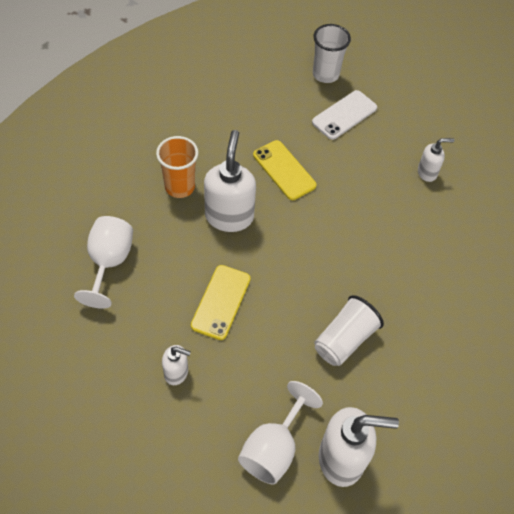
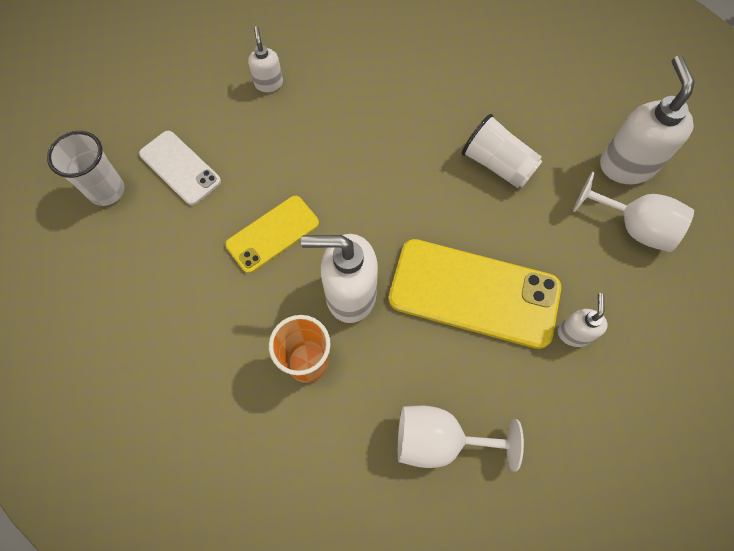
camera: 90 degrees left, 10 degrees up
yellow phone [191,265,251,340] -> yellow phone [389,239,561,349], size x1.74

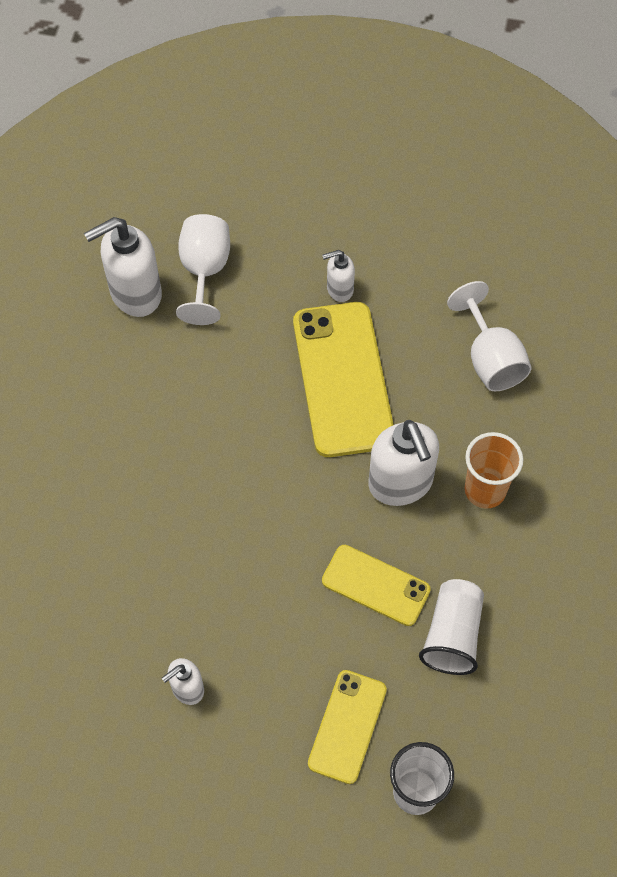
camera: 115 degrees left, 5 degrees down
white phone [139,131,221,205] -> yellow phone [308,670,387,784]
white cup [462,114,543,188] -> white cup moved to [419,579,484,675]

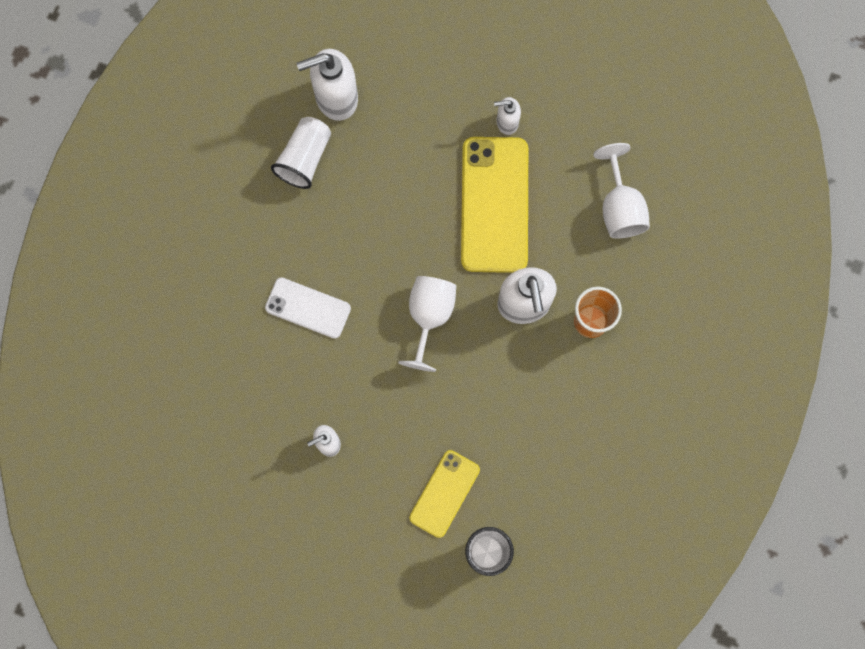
camera: 10 degrees right, 15 degrees up
white goblet [176,214,230,325] -> white goblet moved to [398,276,456,372]
yellow phone [322,545,431,626] -> none
white cup [419,579,484,675] -> white cup moved to [271,117,331,189]
none -> white phone [265,277,351,339]

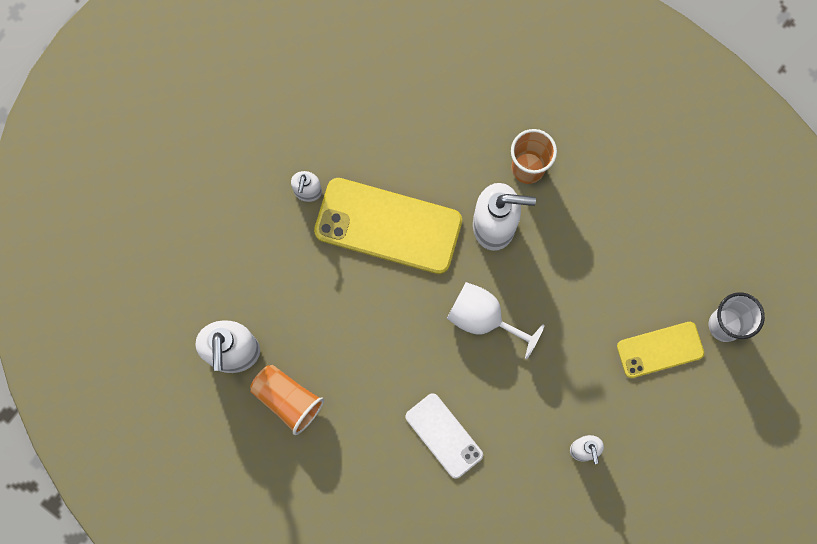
camera: 75 degrees left, 0 degrees up
white phone [265,277,351,339] -> white phone turned 75 degrees counterclockwise [405,393,483,479]
white cup [271,117,331,189] -> orange cup [250,365,324,435]
yellow phone [409,450,480,538] -> yellow phone turned 60 degrees counterclockwise [617,322,704,378]
white goblet [593,143,650,238] -> none

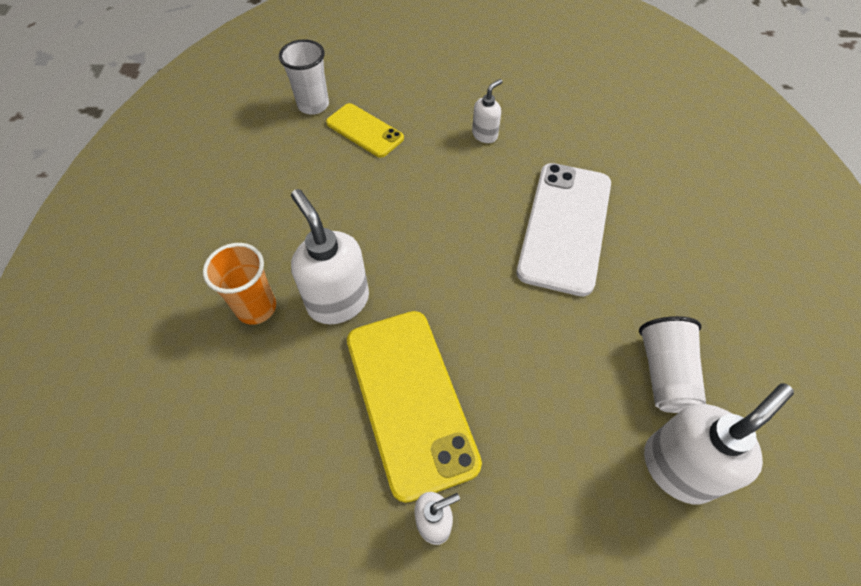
camera: 125 degrees left, 20 degrees down
orange cup [250,365,324,435] -> white cup [639,316,706,413]
white phone [405,393,483,479] -> white phone [517,163,611,296], size x1.74
white goblet [447,282,545,359] -> none

